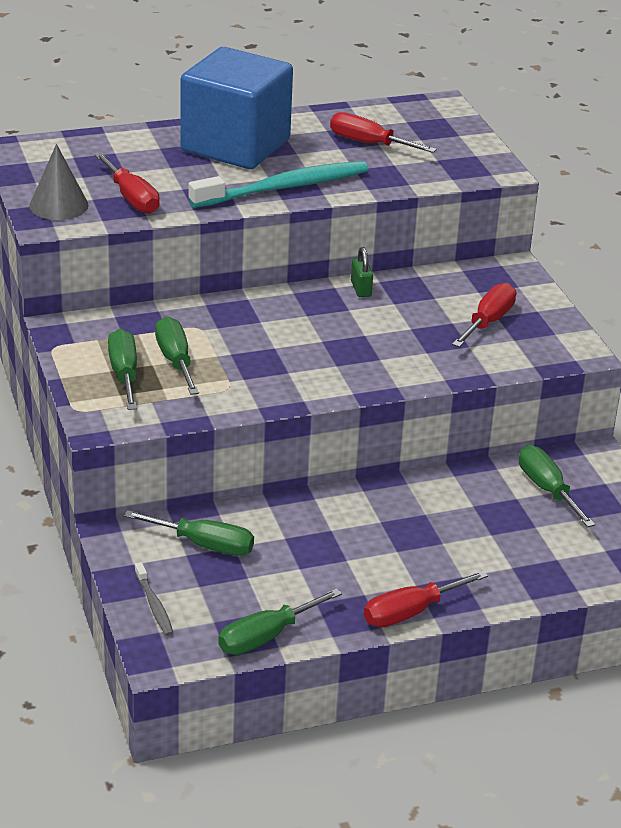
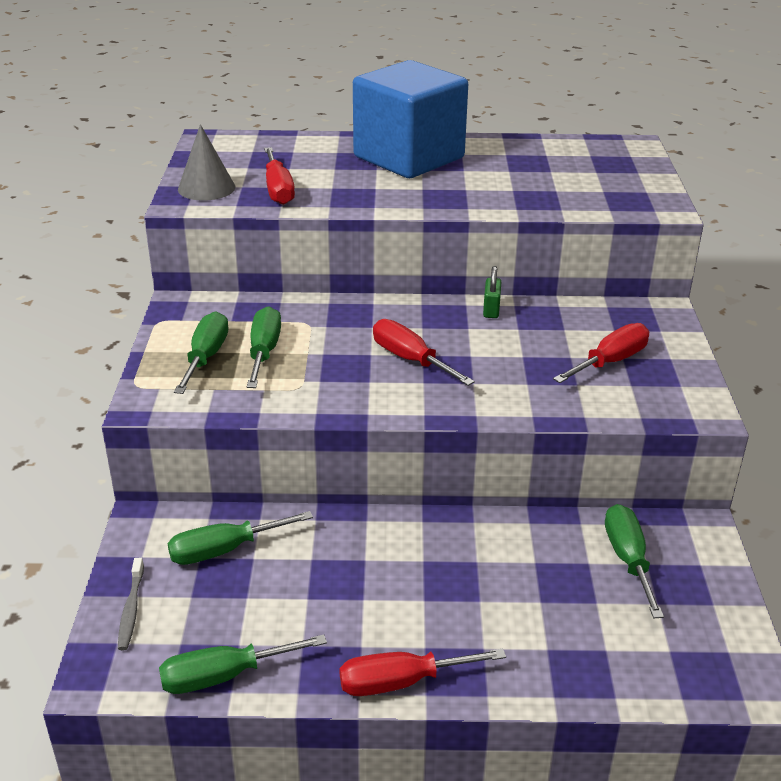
camera: 20 degrees right, 0 degrees up
green screwdriver [124,510,254,556] -> green screwdriver turned 120 degrees clockwise [167,511,313,565]
turquoise toothbrush [189,161,368,208] -> none
red screwdriver [330,112,437,153] -> red screwdriver moved to [373,319,475,386]

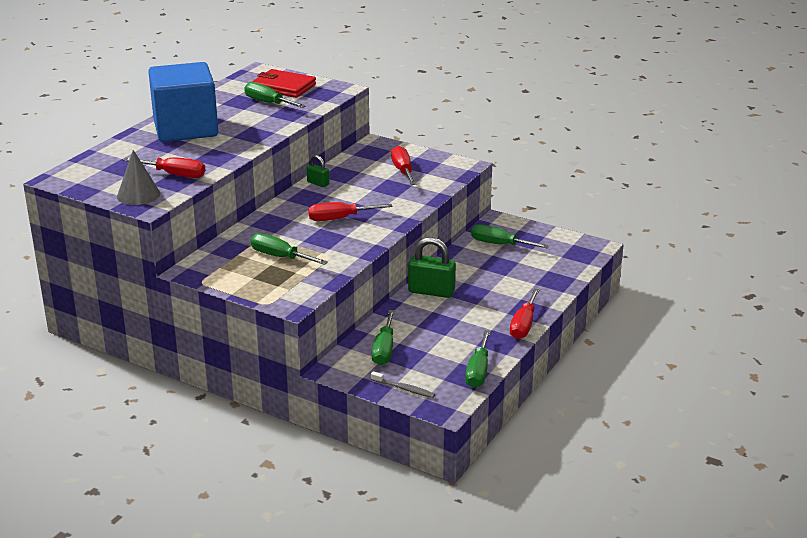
camera: 60 degrees left, 5 degrees down
green screwdriver [174,311,229,394] -> green screwdriver moved to [244,82,306,108]
none -> red wallet [252,69,316,98]
none -> green padlock [408,237,456,298]

